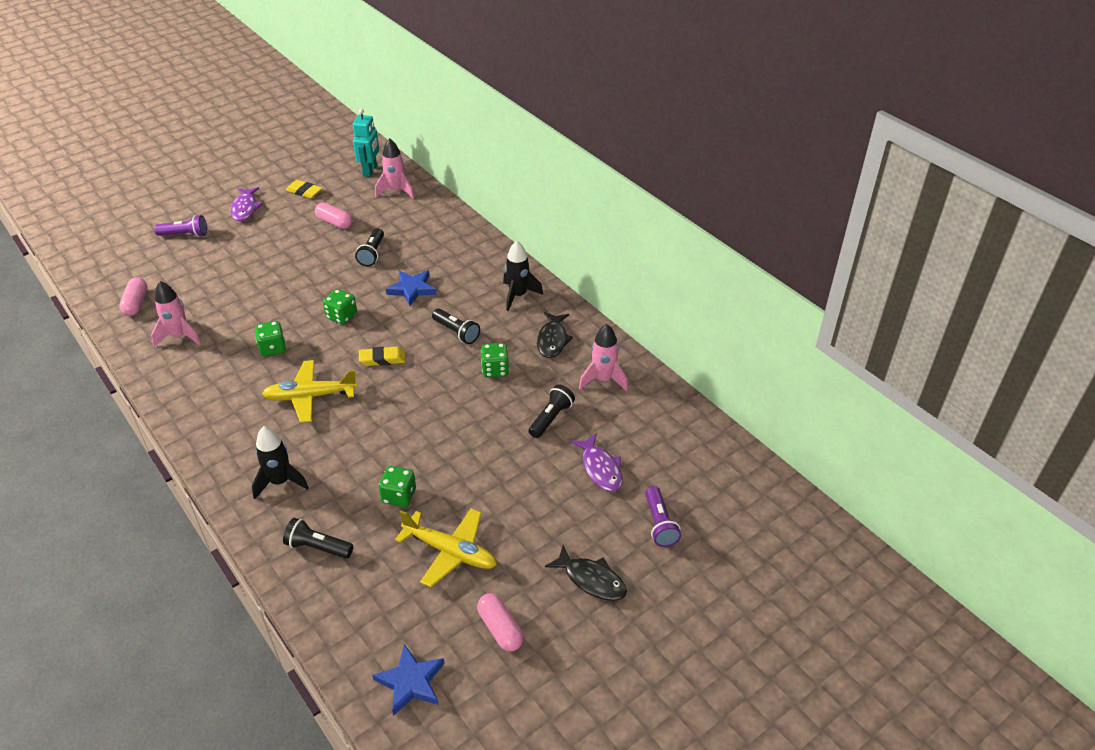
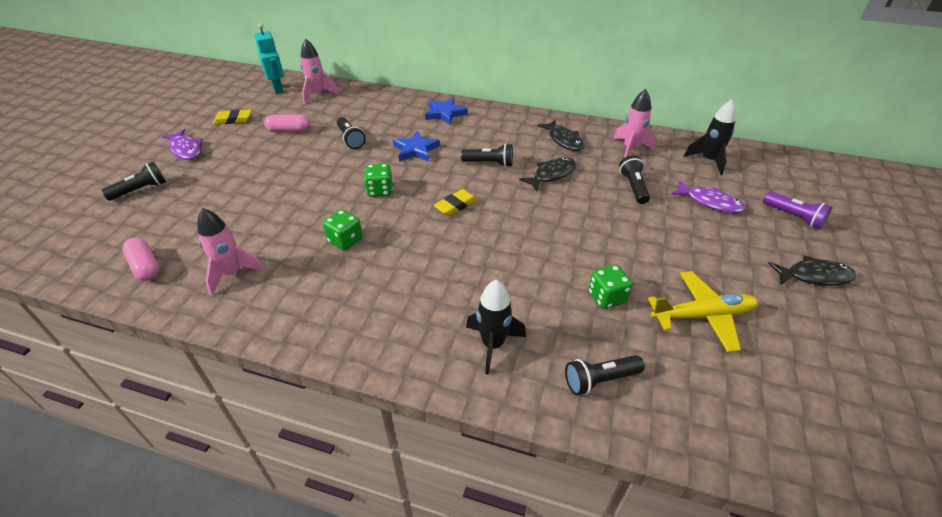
camera: 35 degrees left, 0 degrees up
purple flashlight [154,215,207,237] -> black flashlight [101,162,166,201]
yellow plane [262,360,358,423] -> none
blue star [372,644,445,716] -> blue star moved to [425,97,468,125]
pink capsule [477,594,524,652] -> none
green dice [481,343,509,377] -> black fish [519,157,576,191]
black rocket [503,241,543,311] -> black rocket moved to [684,100,736,175]

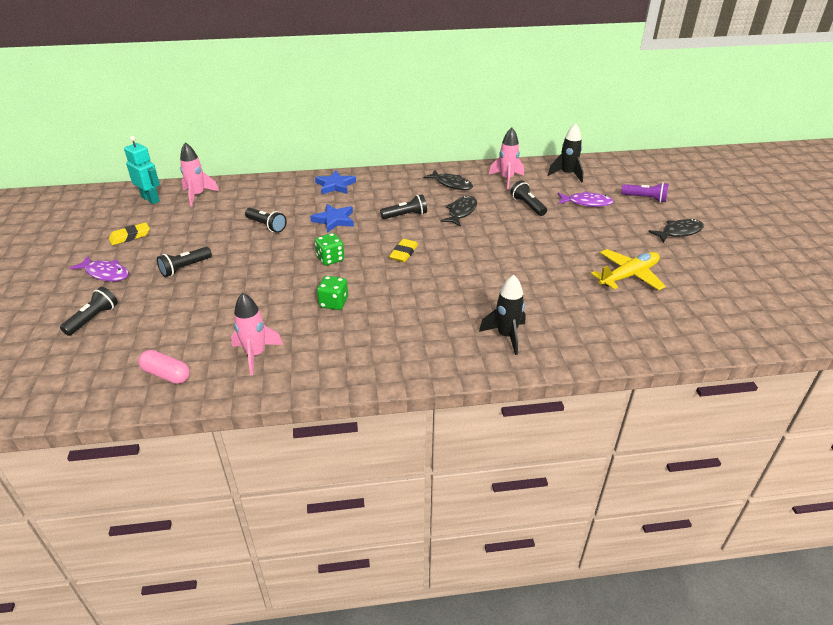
camera: 25 degrees left, 5 degrees down
pink capsule [264,114,310,132] -> none
black flashlight [565,355,645,395] -> black flashlight moved to [157,247,212,277]
green dice [588,265,632,309] -> none

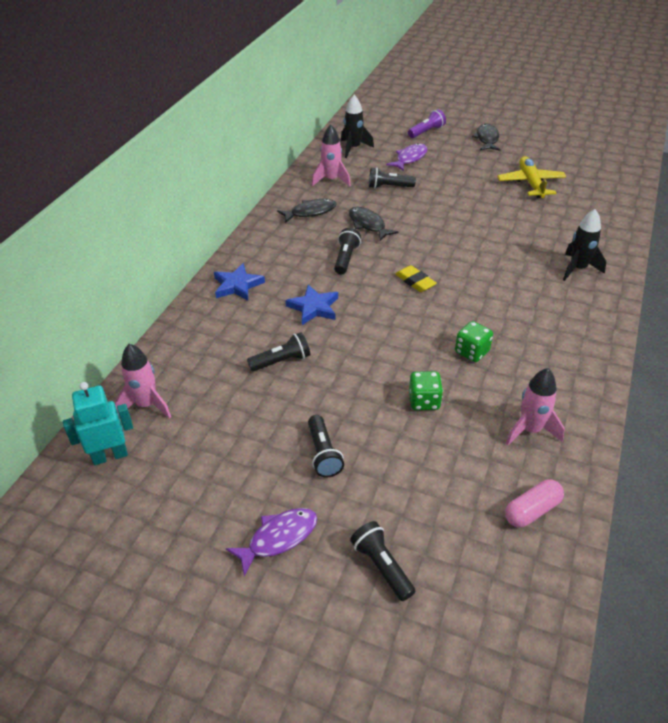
camera: 60 degrees left, 5 degrees up
yellow eraser [109,222,150,245] -> none
green dice [315,233,344,265] -> green dice moved to [409,371,443,410]

